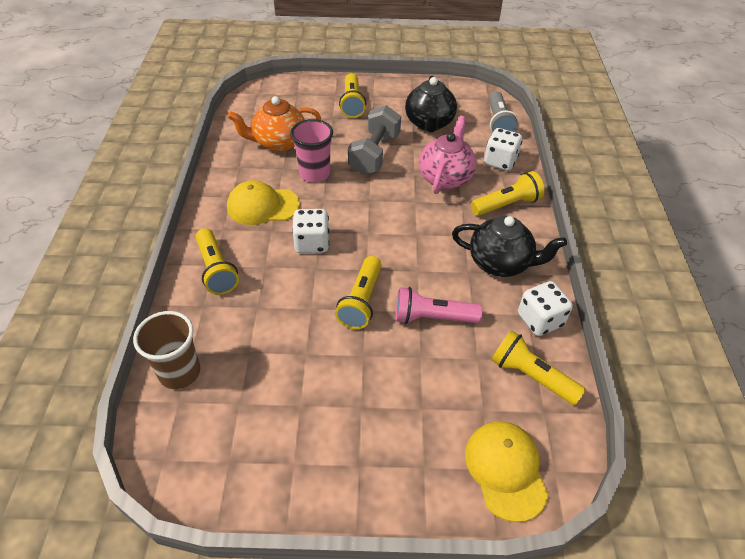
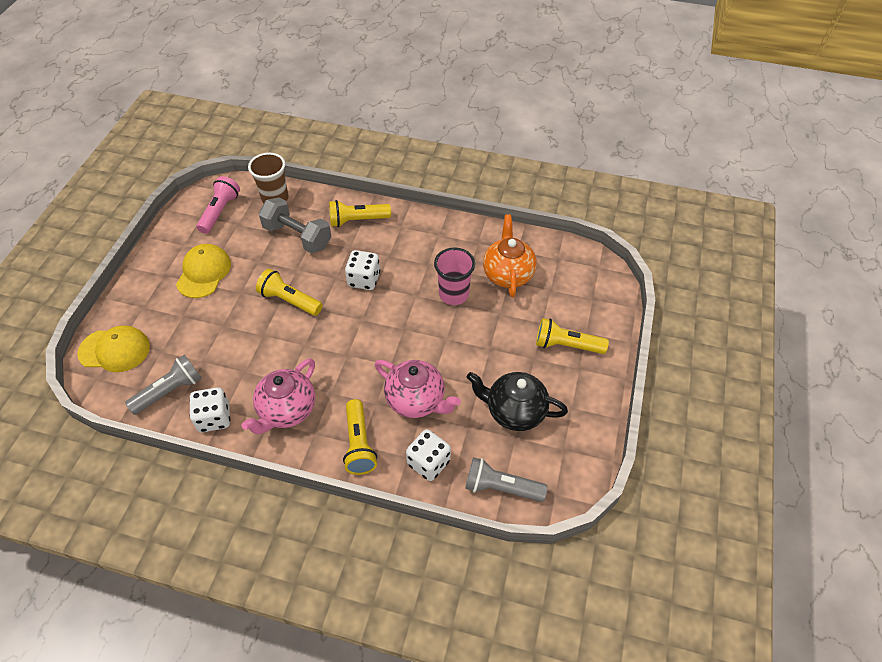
camera: 105 degrees right, 5 degrees up
yellow cap [227,180,300,225] -> yellow cap moved to [176,244,231,298]
grey dumbbell [348,105,401,175] -> grey dumbbell moved to [258,197,331,253]
pink flashlight [395,287,483,324] -> pink flashlight moved to [197,176,240,234]
black teapot [452,216,567,277] -> pink teapot [242,358,315,434]
yellow flashlight [491,330,586,405] -> grey flashlight [125,355,201,415]

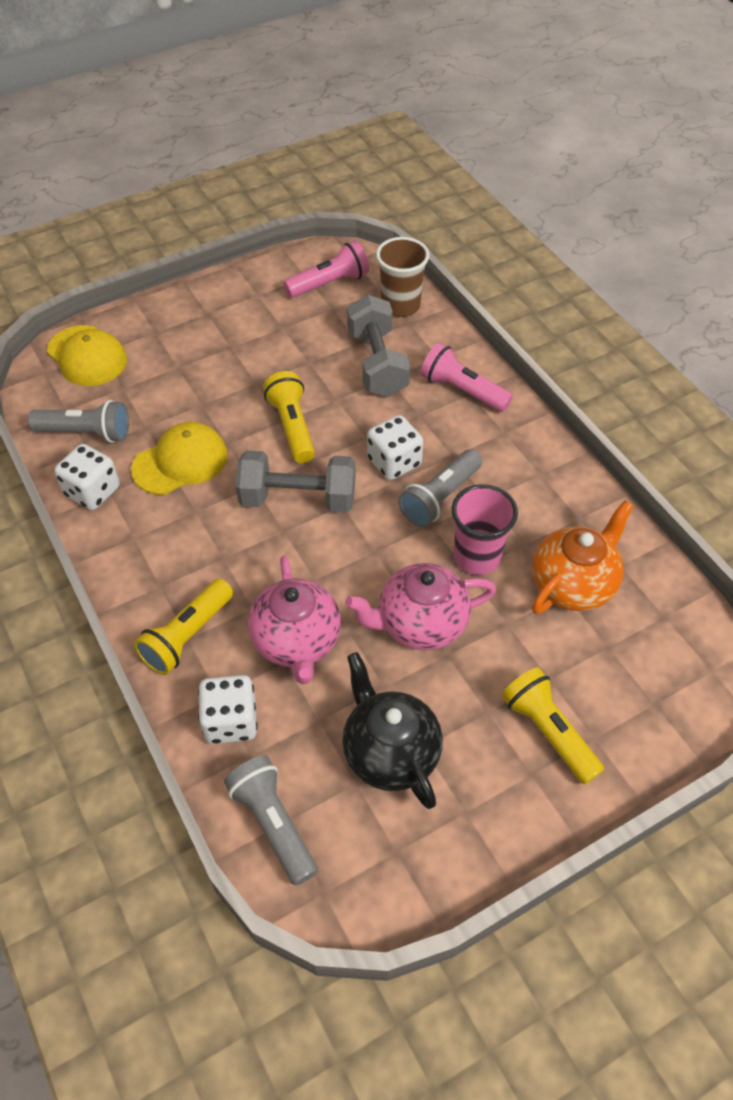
camera: 45 degrees right, 0 degrees up
yellow cap [176,244,231,298] -> yellow cap moved to [131,422,228,495]
pink teapot [242,358,315,434] -> pink teapot moved to [345,563,496,650]
yellow flashlight [329,200,391,227] -> pink flashlight [421,343,513,412]
none -> grey dumbbell [235,450,356,513]
none -> grey flashlight [398,449,482,527]

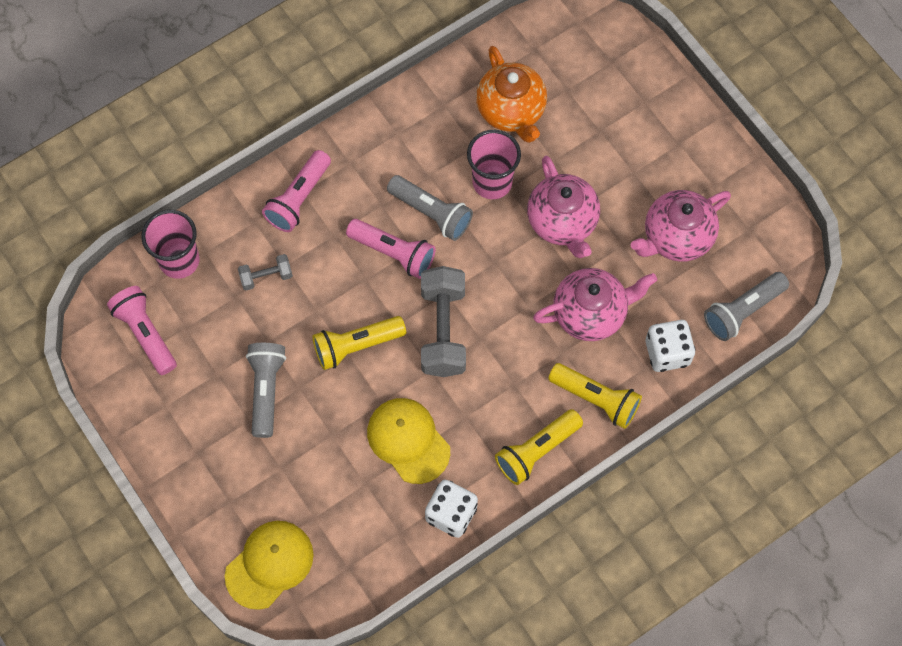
camera: 95 degrees left, 15 degrees up
grey flashlight [28,400,129,443] -> grey flashlight moved to [246,343,286,438]
black teapot [342,652,443,809] -> pink teapot [631,190,731,262]
grey dumbbell [347,295,410,397] -> grey dumbbell [238,254,293,290], size x0.50
white dice [367,415,423,480] -> pink flashlight [346,219,436,279]
brown cup [376,237,430,317] -> pink cup [141,210,200,279]
yellow flashlight [501,667,604,785] -> yellow flashlight moved to [495,409,583,485]
orange teapot [532,500,634,614] -> orange teapot turned 150 degrees counterclockwise [476,46,547,143]

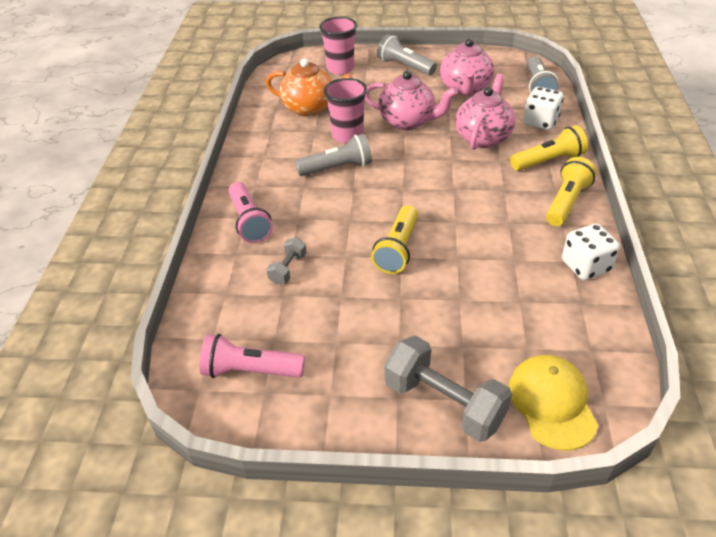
camera: 50 degrees left, 25 degrees down
pink cup [141,210,200,279] -> pink cup moved to [319,17,357,75]
grey flashlight [246,343,286,438] -> grey flashlight moved to [377,34,437,76]
pink flashlight [346,219,436,279] -> none
yellow cap [367,398,450,484] -> none
grey dumbbell [421,266,466,377] -> grey dumbbell moved to [384,335,512,442]
yellow flashlight [495,409,583,485] -> yellow flashlight turned 150 degrees counterclockwise [546,157,597,226]

